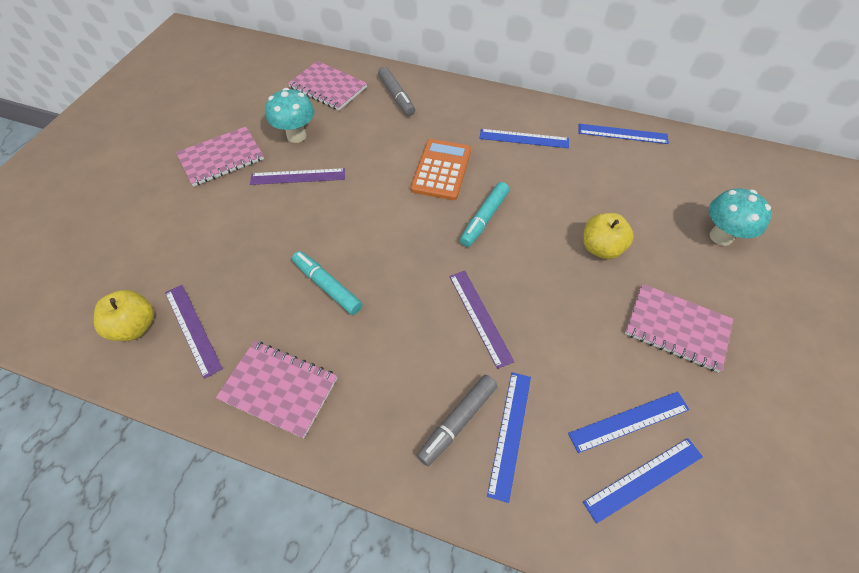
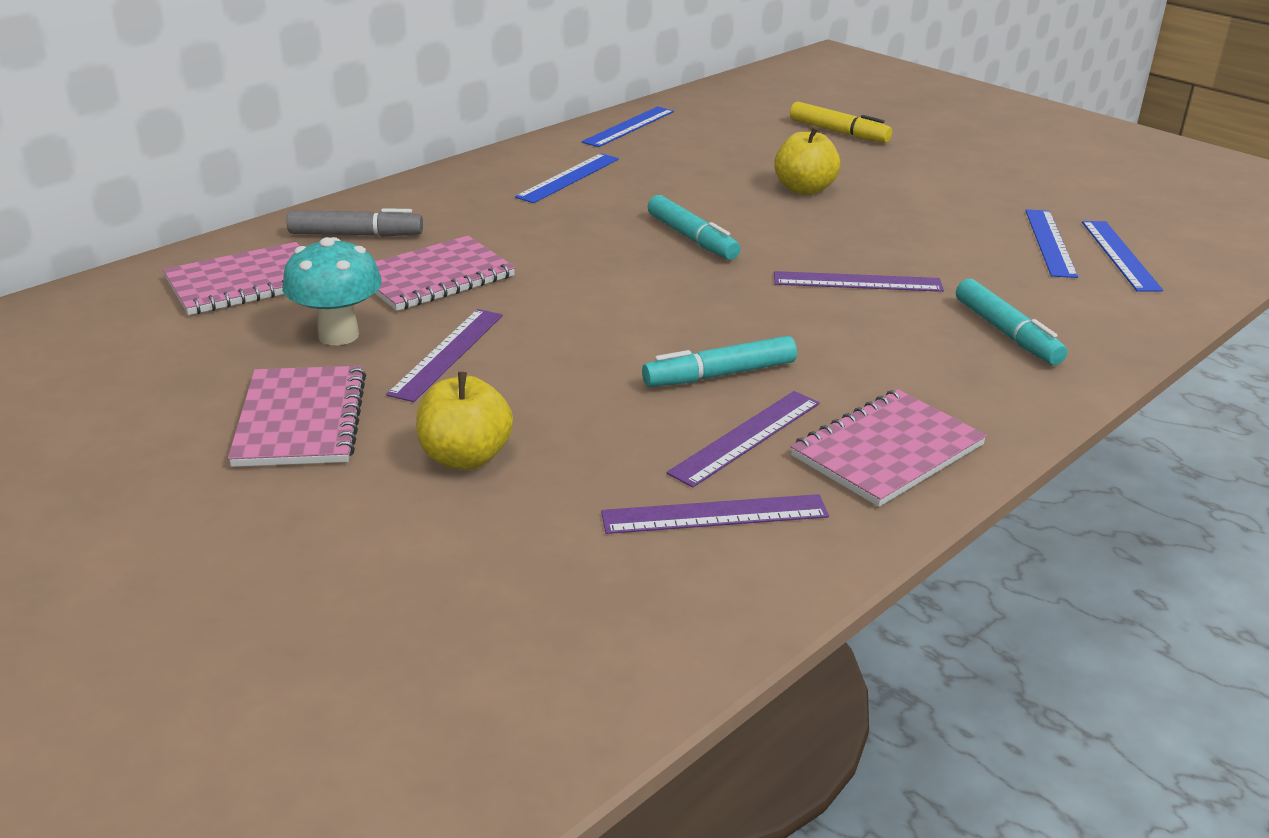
camera: 65 degrees left, 25 degrees down
yellow apple [94,290,154,341] -> yellow apple moved to [416,372,513,470]
orange calculator [411,139,471,200] -> none
grey marker [417,375,498,466] -> turquoise marker [956,279,1067,365]
blue ruler [487,372,531,503] -> none
pink notebook [625,284,733,373] -> pink notebook moved to [375,236,515,311]
turquoise mushroom [709,188,772,246] -> yellow marker [790,102,892,143]
none -> purple ruler [667,391,820,488]

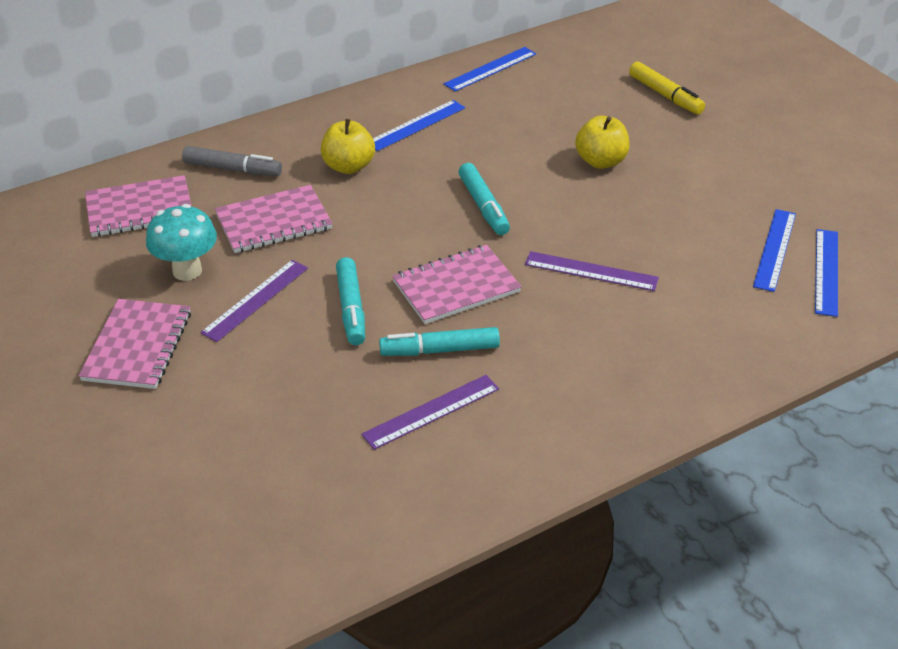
camera: 15 degrees right, 10 degrees up
yellow apple [416,372,513,470] -> yellow apple moved to [321,119,375,174]
purple ruler [601,494,829,534] -> none
pink notebook [790,389,987,507] -> pink notebook moved to [392,245,522,324]
turquoise marker [956,279,1067,365] -> turquoise marker moved to [336,257,365,345]

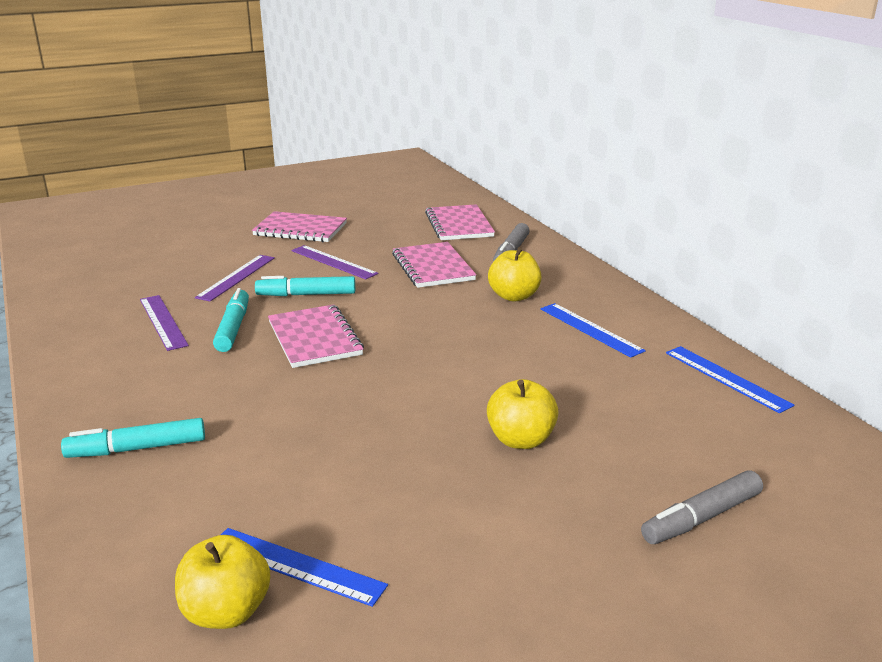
camera: 95 degrees right, 15 degrees down
turquoise mushroom [146,204,217,281] -> none
turquoise marker [458,163,510,235] -> turquoise marker moved to [61,418,205,458]
purple ruler [525,251,659,291] -> purple ruler moved to [195,255,275,302]
yellow marker [629,61,705,114] -> grey marker [641,470,763,544]
blue ruler [815,229,838,317] -> yellow apple [175,535,270,629]

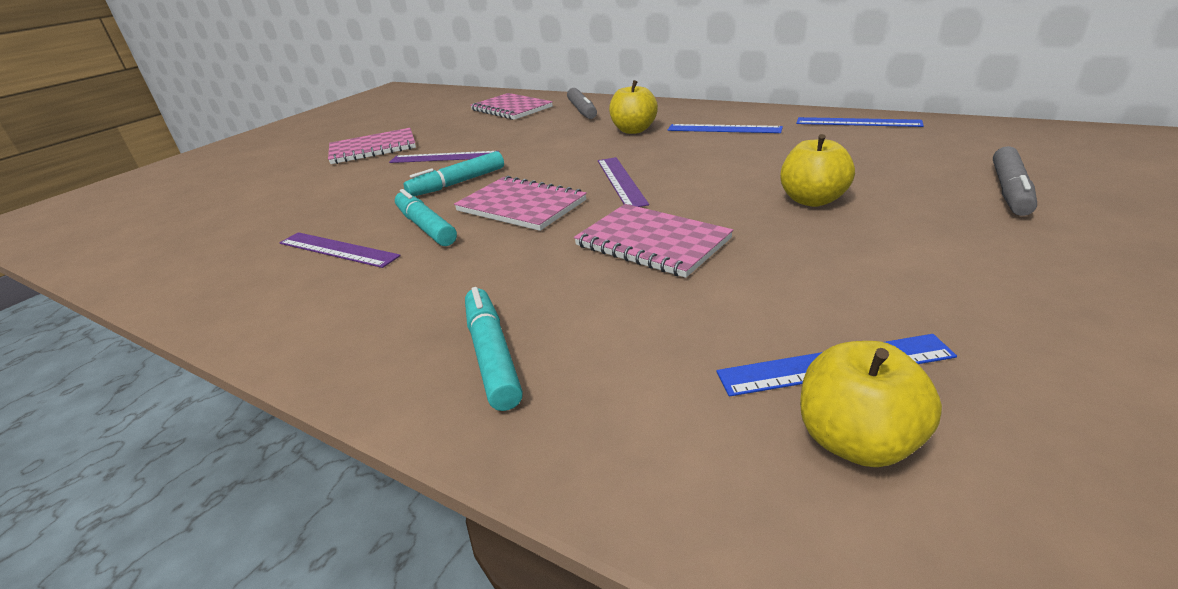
camera: 30 degrees left, 5 degrees up
turquoise marker [61,418,205,458] -> turquoise marker turned 120 degrees clockwise [465,287,523,411]
purple ruler [195,255,275,302] -> purple ruler moved to [598,157,649,207]
pink notebook [392,242,476,288] -> pink notebook moved to [574,204,733,278]

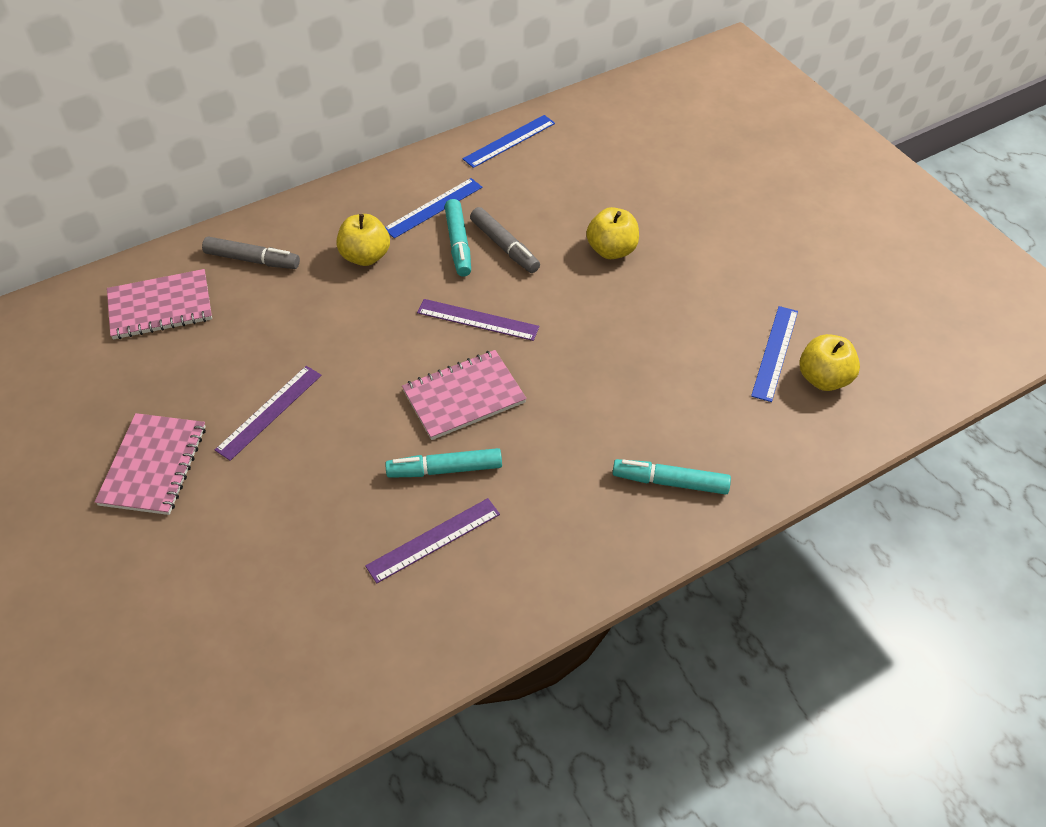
camera: 65 degrees left, 20 degrees up
turquoise marker [404,151,504,196] -> turquoise marker moved to [445,199,471,277]
pink notebook [574,204,733,278] -> none
grey marker [993,146,1037,216] -> grey marker moved to [470,207,540,273]

